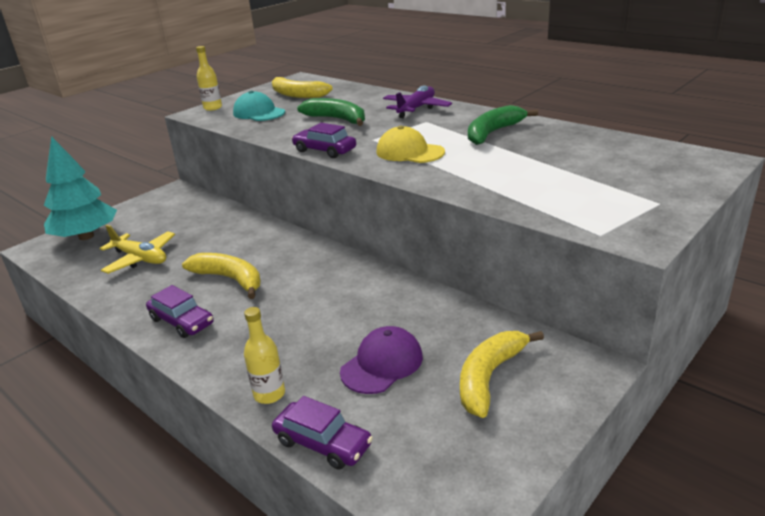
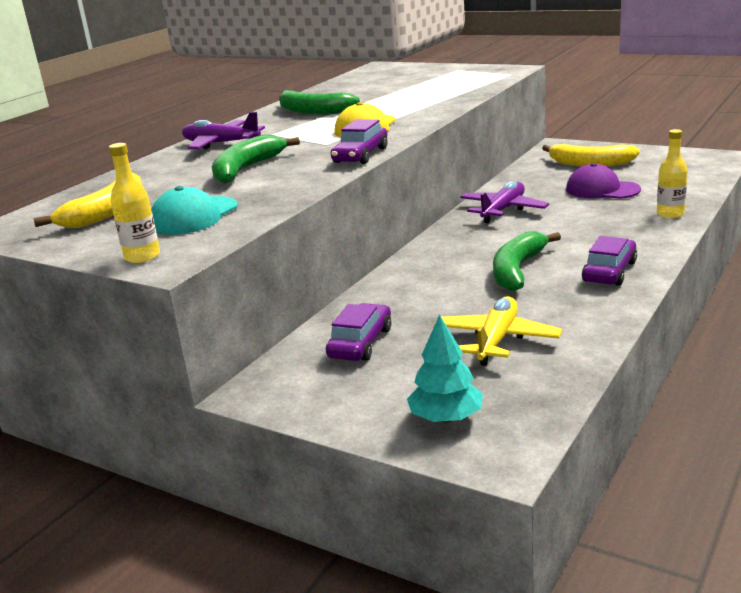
camera: 100 degrees left, 5 degrees down
turquoise tree [44,136,117,240] -> turquoise tree [407,315,483,423], size x0.59
yellow banana [182,253,261,299] -> green banana [493,231,561,291]
purple car [272,396,373,470] -> purple car moved to [326,303,391,361]
none -> purple plane [460,181,549,223]

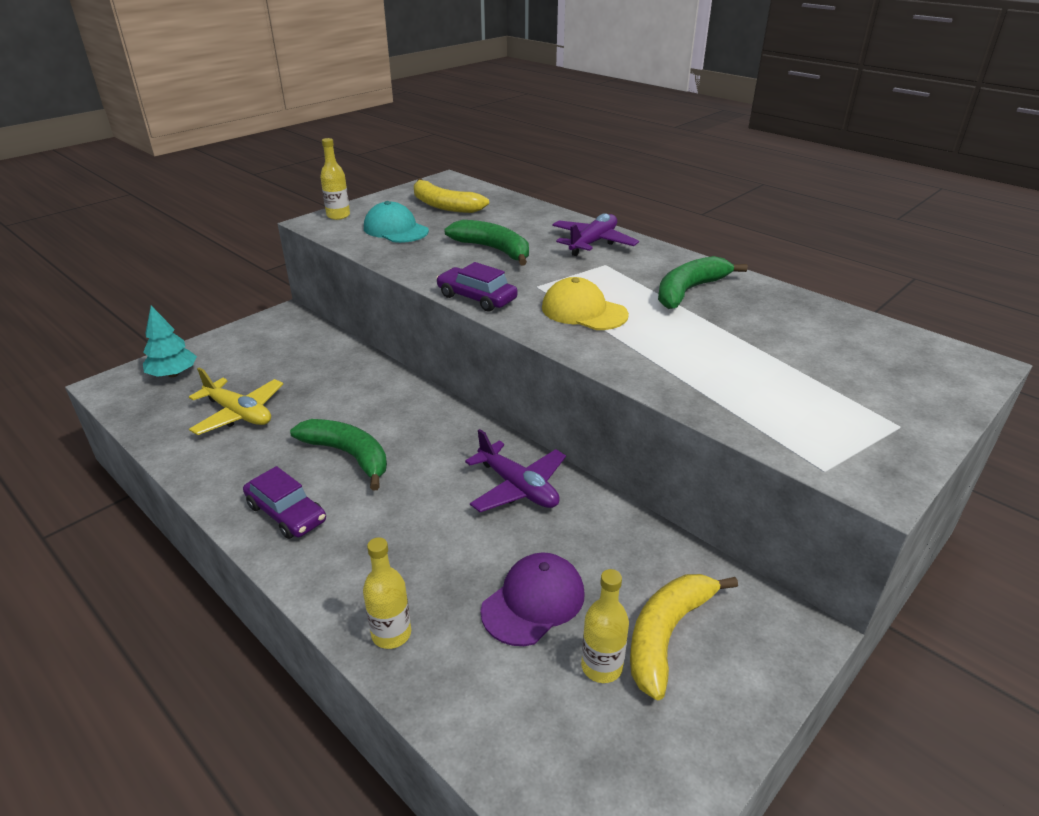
camera: 100 degrees right, 10 degrees up
purple car [326,303,391,361] -> none
none -> yellow bottle [581,569,629,683]

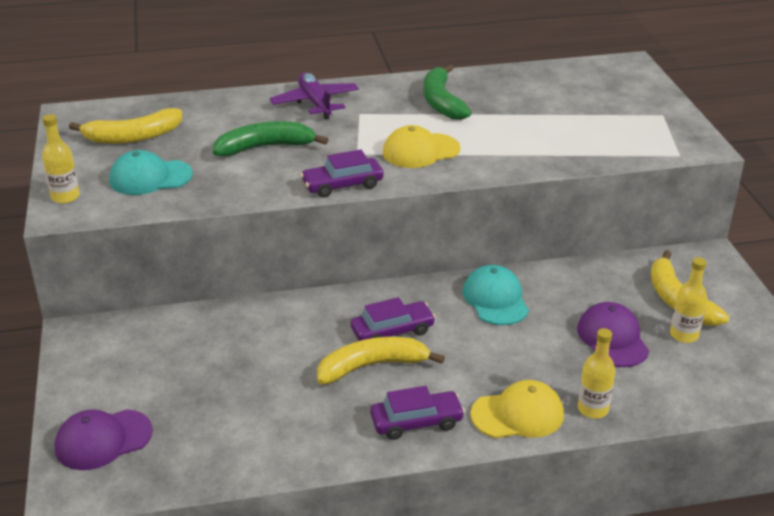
camera: 55 degrees left, 0 degrees up
turquoise tree [143,306,197,377] -> purple cap [54,409,153,470]
yellow plane [189,368,283,435] -> none
green banana [290,419,387,491] -> yellow banana [317,337,445,385]
purple plane [465,429,566,512] -> turquoise cap [463,265,529,325]
none -> purple car [351,297,436,341]
none -> yellow cap [470,380,564,438]

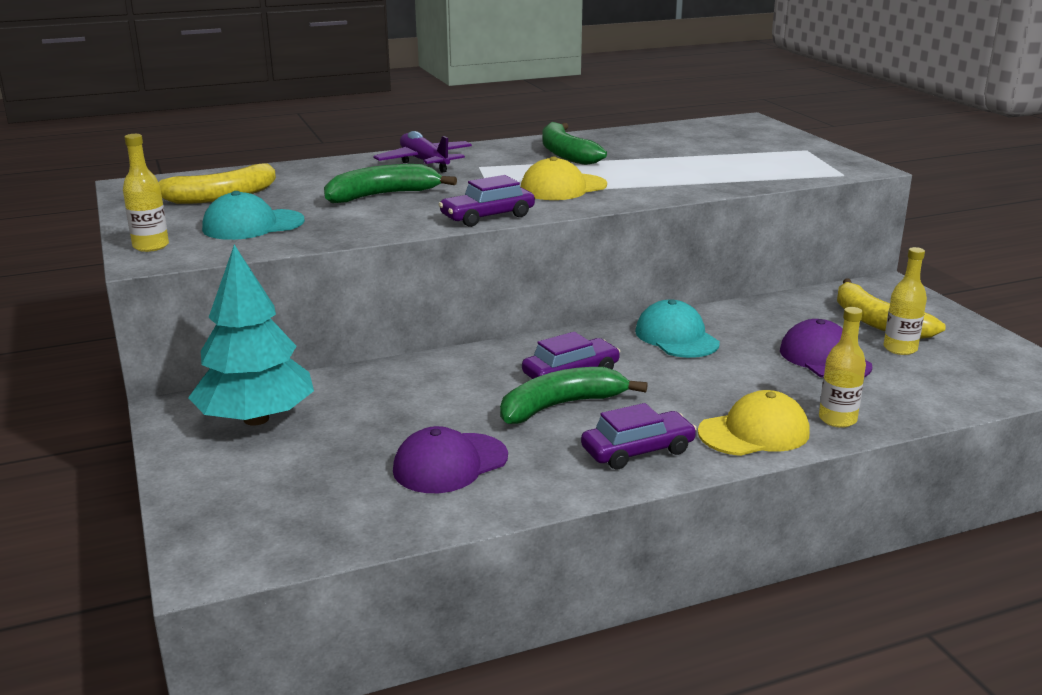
camera: 10 degrees left, 10 degrees down
purple cap [54,409,153,470] -> purple cap moved to [393,426,508,493]
yellow banana [317,337,445,385] -> green banana [500,367,648,424]
none -> turquoise tree [188,245,314,426]

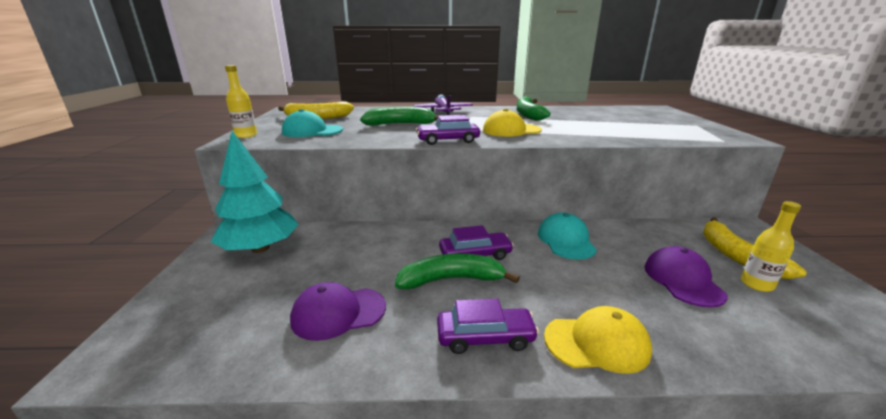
camera: 20 degrees right, 0 degrees up
yellow bottle [819,307,866,428] -> none

